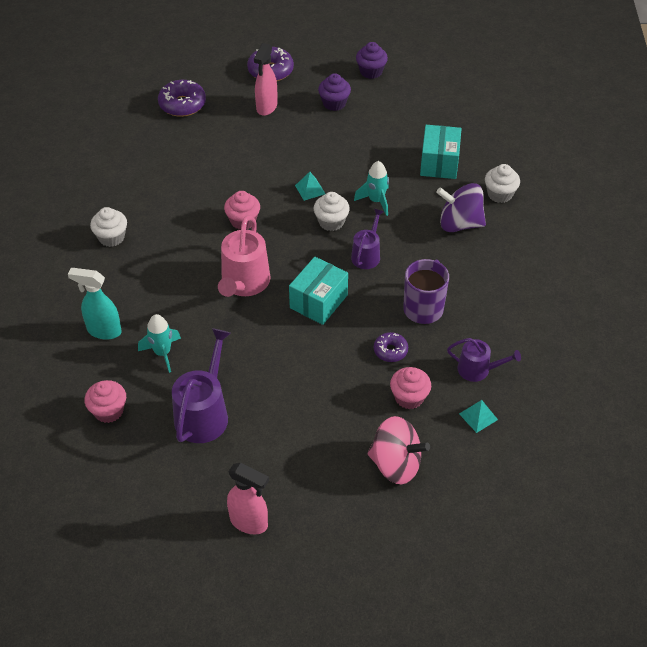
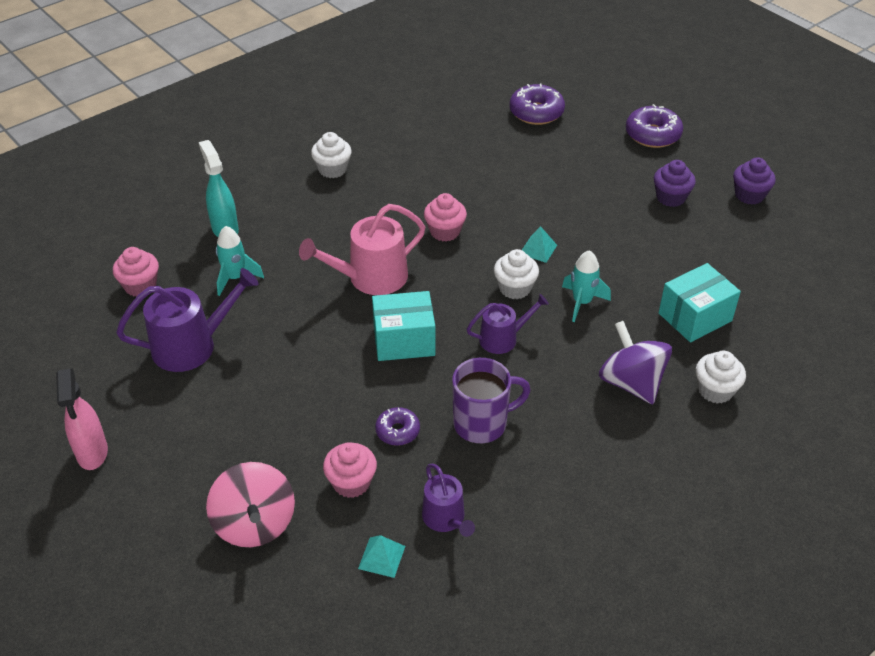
camera: 50 degrees right, 5 degrees down
pink spray bottle [254,43,277,116] -> none

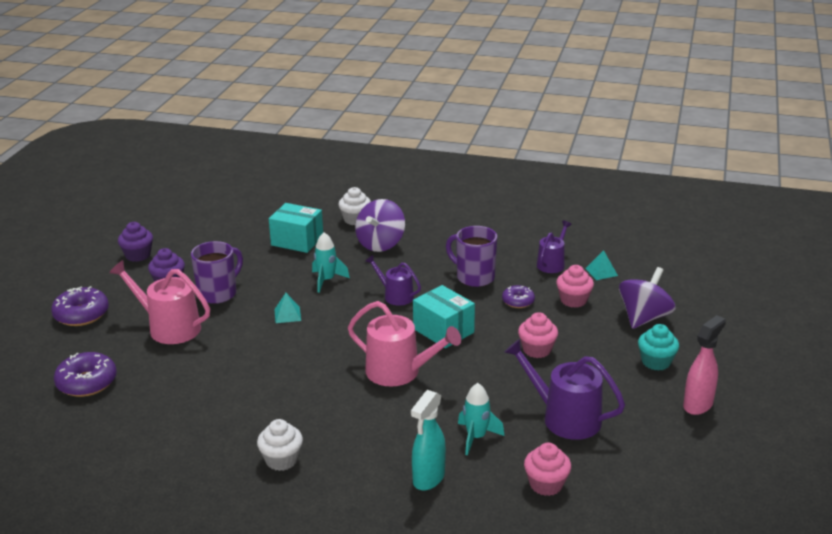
camera: 125 degrees left, 15 degrees down
pink spinning top [206,462,295,547] -> purple spinning top [619,267,676,329]
pink cupcake [424,193,467,242] -> pink cupcake moved to [518,312,558,358]
white cupcake [494,249,539,299] -> none
none -> pink watering can [109,260,210,344]
none -> purple mug [191,241,243,304]
none -> turquoise cupcake [638,324,679,371]

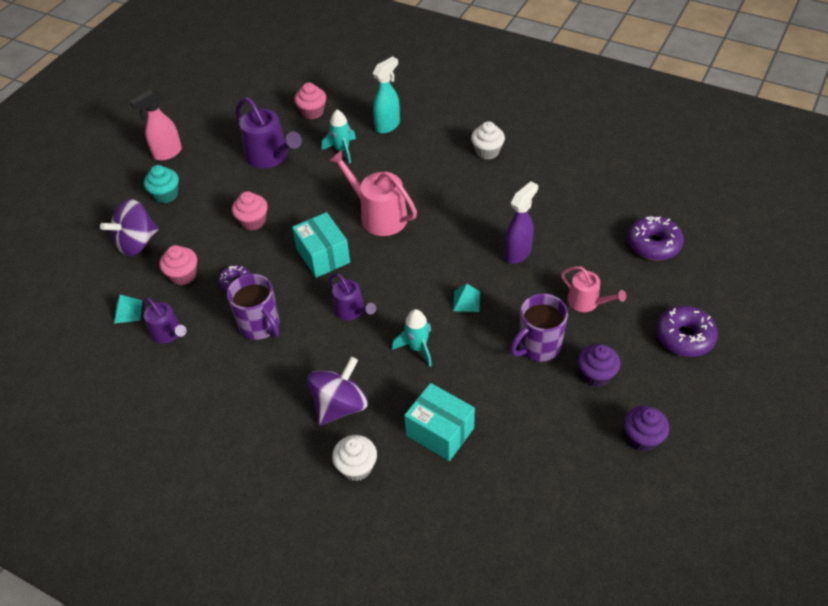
camera: 165 degrees left, 20 degrees up
pink watering can [109,260,210,344] -> pink watering can [561,266,626,312], size x0.60
purple watering can [537,221,572,273] -> purple watering can turned 90 degrees counterclockwise [142,297,187,344]
none -> purple spray bottle [504,181,538,264]

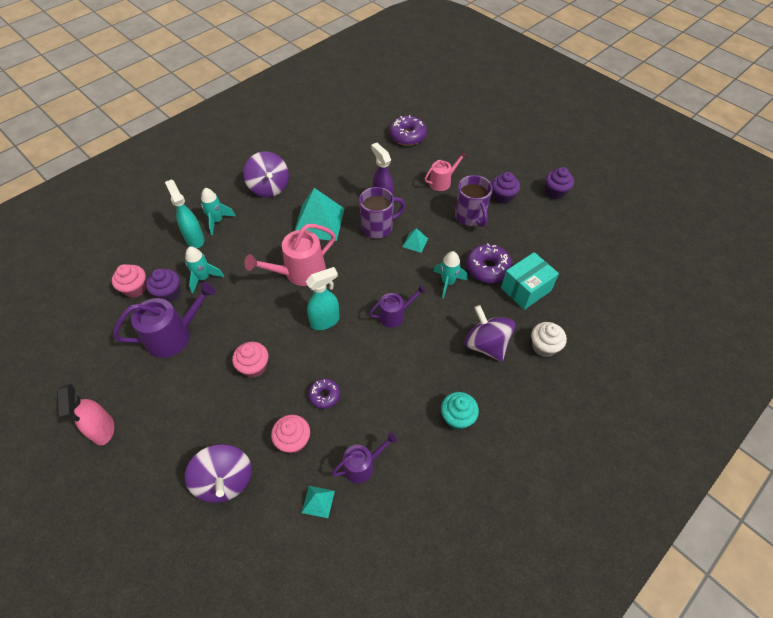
camera: 75 degrees left, 5 degrees up
turquoise cupcake [144,165,179,203] -> turquoise cupcake moved to [441,392,479,430]
purple mug [227,274,279,340] -> purple mug moved to [359,187,405,238]
turquoise box [292,212,350,278] -> turquoise spray bottle [306,267,340,330]
white cupcake [471,121,505,160] -> purple spinning top [244,151,289,197]
purple donut [656,305,718,357] -> purple donut moved to [466,243,513,283]
none -> purple cupcake [146,269,180,301]
none -> turquoise rocket [201,188,236,235]
none -> turquoise pyramid [295,188,345,241]

